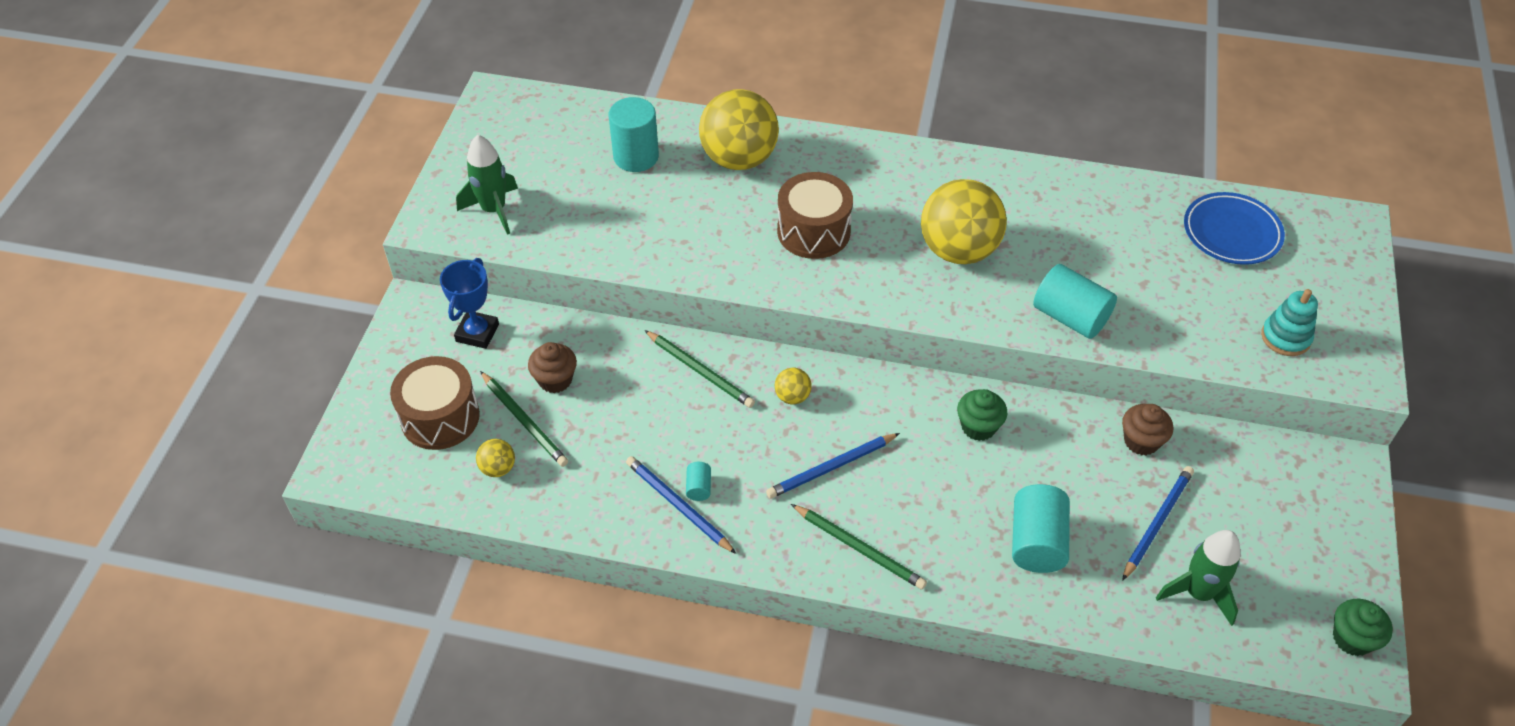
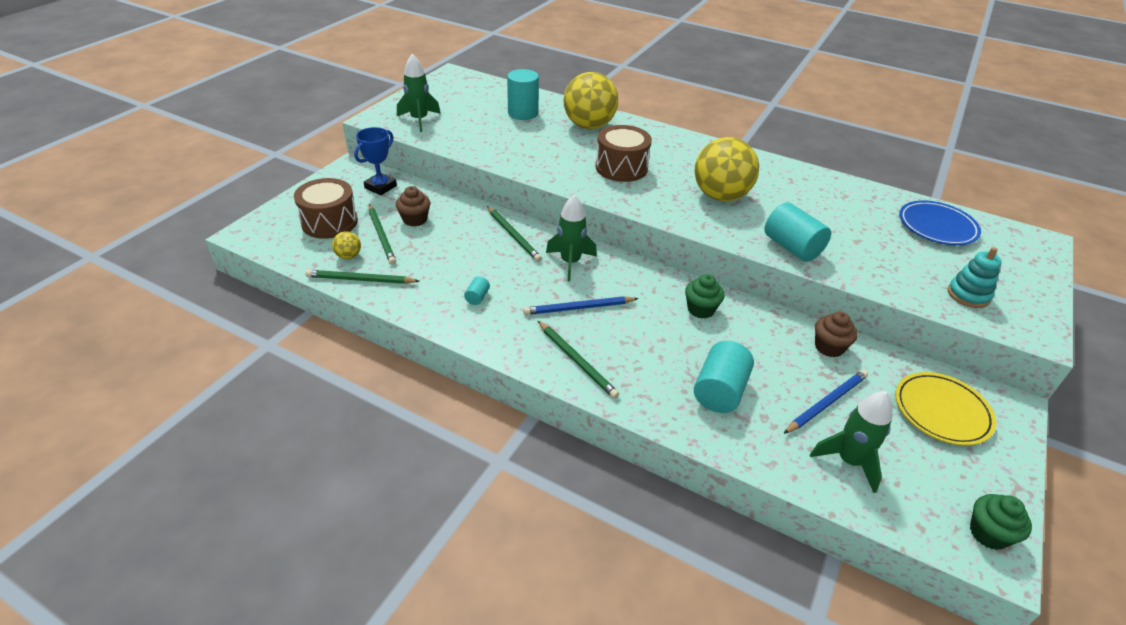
camera: 15 degrees right, 10 degrees down
blue pencil [626,456,736,554] -> none
yellow ball [775,367,812,405] -> green rocket [546,195,597,281]
none -> green pencil [305,270,419,284]
none -> yellow plate [895,372,996,446]

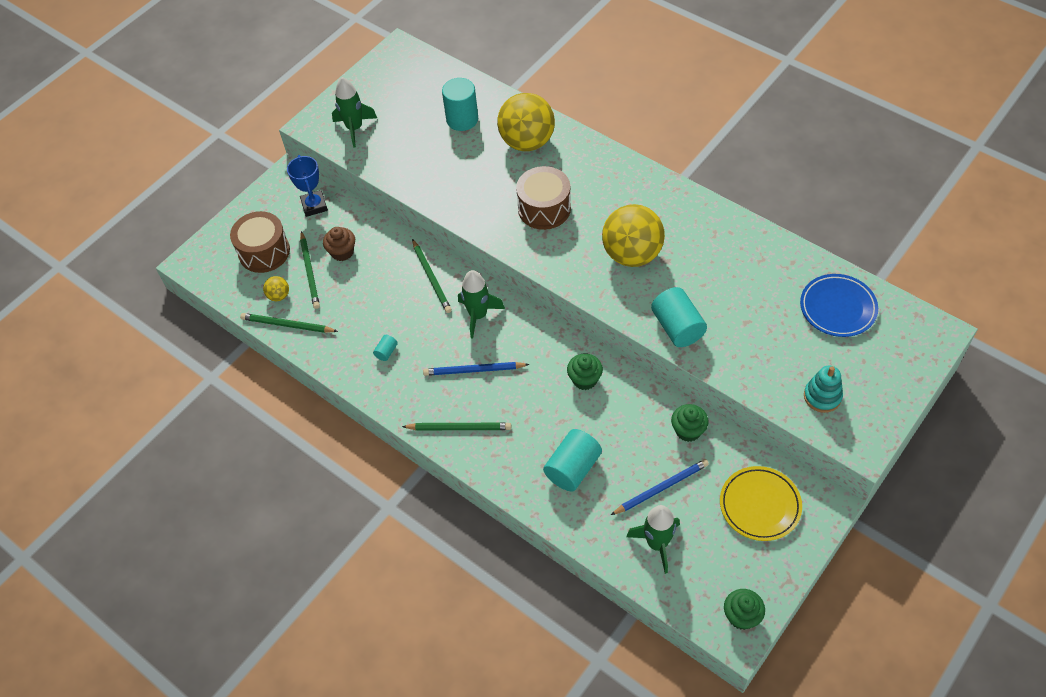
camera: 15 degrees right, 15 degrees up
blue trophy [354,127,397,195] -> blue trophy turned 60 degrees counterclockwise [287,155,328,217]
green pencil [538,321,619,399] -> green pencil turned 60 degrees counterclockwise [402,423,511,430]
brown cupcake [815,311,858,357] -> green cupcake [671,404,709,442]

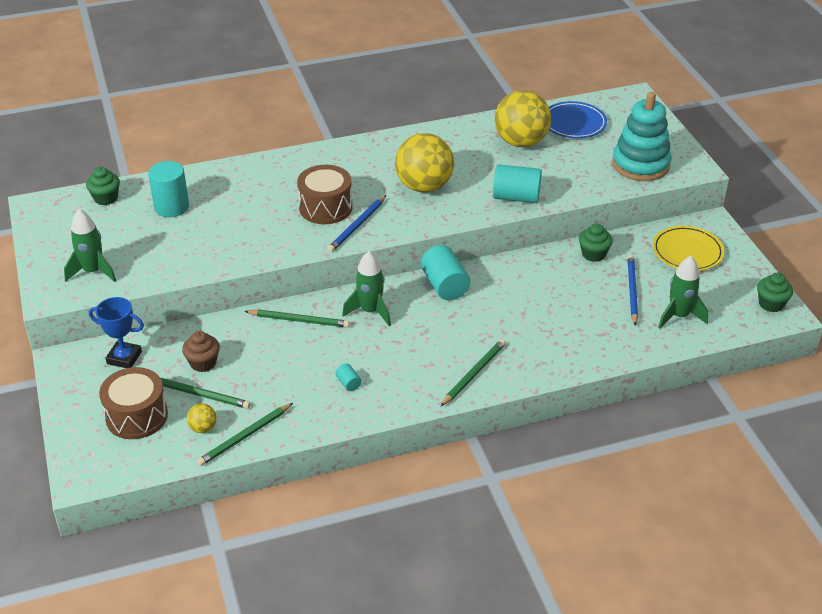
camera: 60 degrees left, 15 degrees down
blue pencil [423,362,529,376] -> blue pencil moved to [327,195,386,252]
yellow ball [497,93,555,151] -> yellow ball moved to [495,90,551,147]
turquoise cylinder [543,429,602,491] -> turquoise cylinder moved to [421,245,470,300]
green cupcake [567,354,603,390] -> green cupcake moved to [86,167,120,205]
turquoise stacking toy [804,366,843,413] -> turquoise stacking toy [612,92,672,181], size x1.81

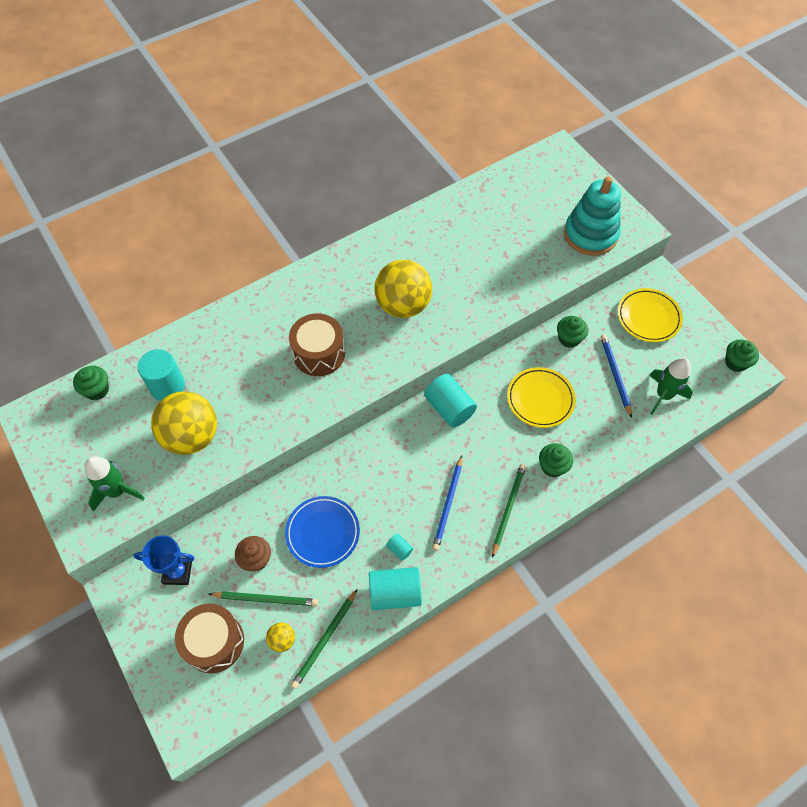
camera: 15 degrees left, 20 degrees up
green pencil [245,309,350,328] -> none
blue pencil [327,195,386,252] -> blue pencil moved to [432,456,462,551]
green rocket [342,251,391,326] -> none
turquoise cylinder [493,164,542,203] -> turquoise cylinder moved to [369,567,422,610]
yellow ball [495,90,551,147] -> yellow ball moved to [151,391,217,455]
blue plate [549,101,607,138] -> blue plate moved to [285,496,360,568]
none -> yellow plate [507,367,576,428]
none -> green cupcake [539,443,573,477]

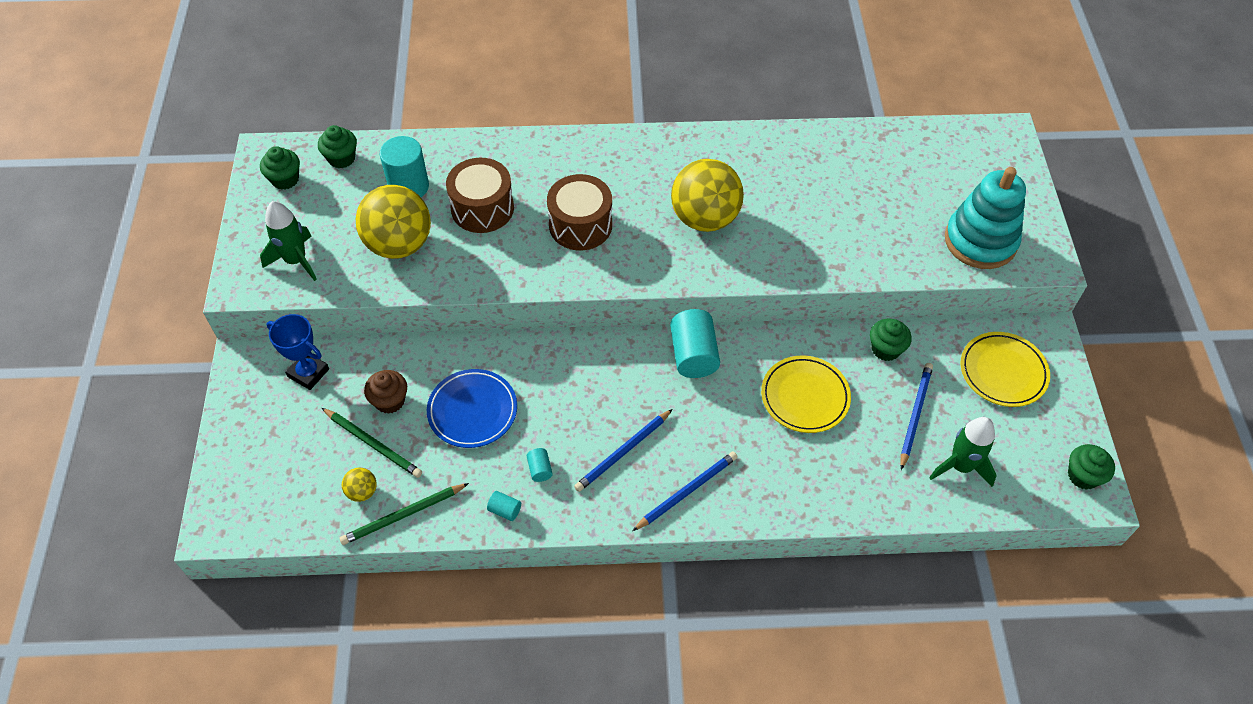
camera: 30 degrees right, 5 degrees down
brown drum [175,604,244,673] -> brown drum moved to [446,158,514,233]
turquoise cylinder [369,567,422,610] -> turquoise cylinder [487,491,521,521], size x0.46
green pencil [492,464,526,558] -> blue pencil [632,452,738,531]
green cupcake [539,443,573,477] -> green cupcake moved to [260,146,300,190]

